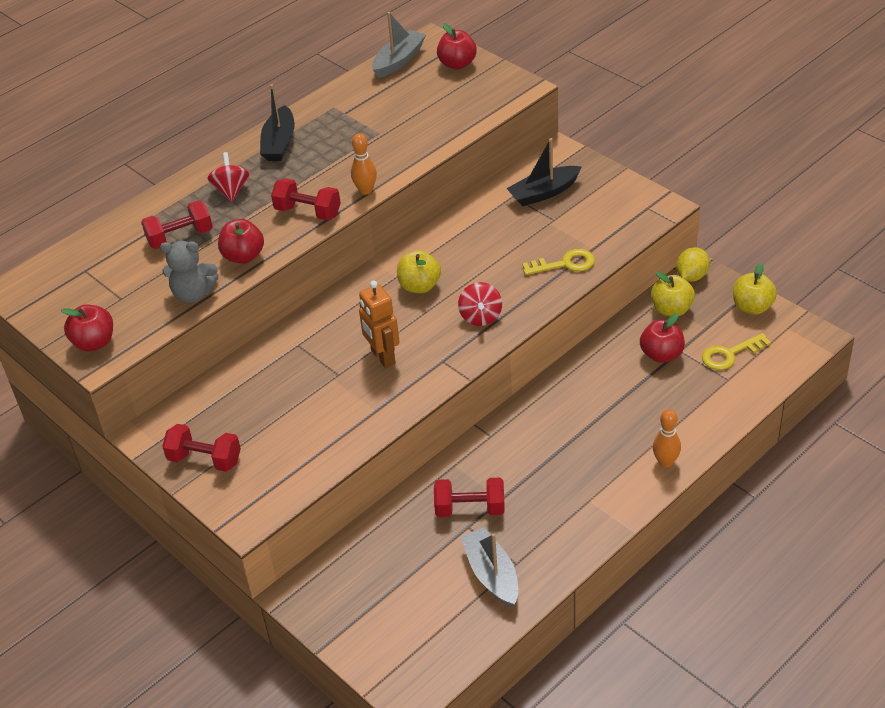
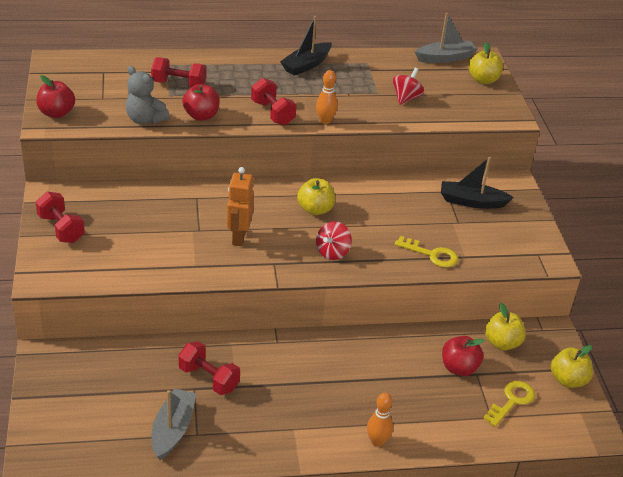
camera: 30 degrees right, 5 degrees down
red spinning top [207,152,249,202] -> red spinning top moved to [393,68,424,105]
red apple [437,23,477,69] -> yellow apple [468,42,503,84]
yellow lemon [676,247,710,282] -> none
yellow key [702,333,771,370] -> yellow key turned 120 degrees clockwise [483,381,535,427]

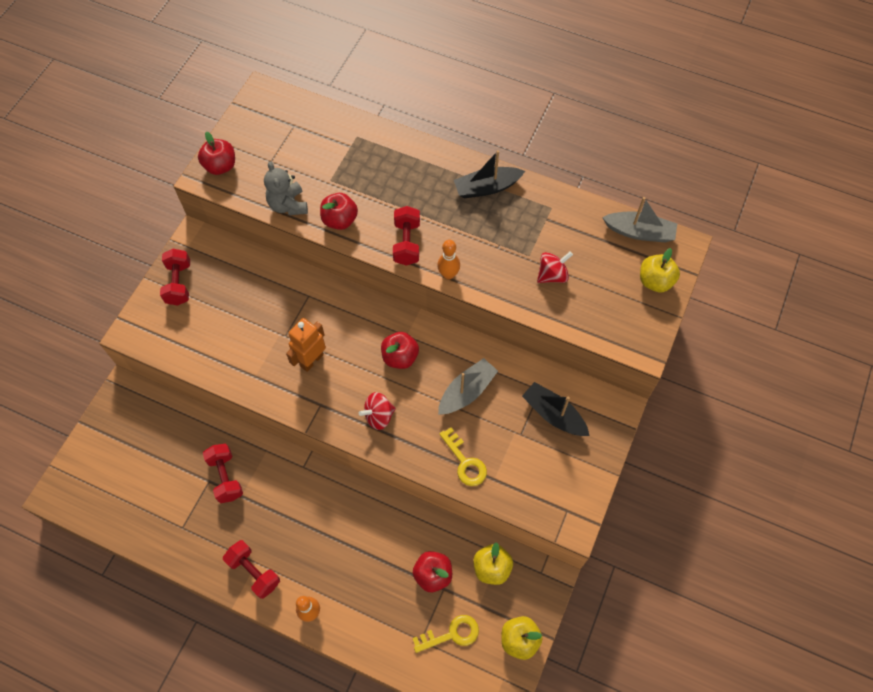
camera: 35 degrees right, 25 degrees up
red dumbbell [151,57,207,88] -> red dumbbell moved to [223,540,280,599]
grey boat [151,388,196,460] -> grey boat moved to [438,358,498,415]
yellow apple [297,178,335,215] -> red apple [381,332,419,369]

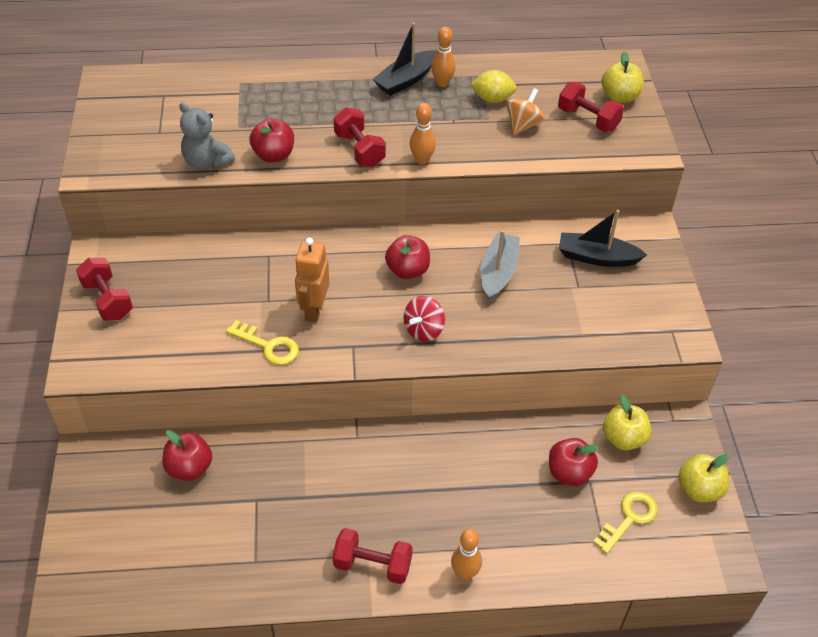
camera: 30 degrees left, 15 degrees down
red apple [198,132,235,175] -> red apple moved to [162,430,212,481]
red dumbbell [203,444,243,503] -> red dumbbell moved to [558,82,624,132]
yellow key [439,427,487,486] -> yellow key moved to [226,320,299,365]
red spinning top [537,252,573,283] -> orange spinning top [506,88,544,135]
grey boat [602,197,677,242] -> none
none -> orange bowling pin [431,27,456,87]
none -> yellow lemon [470,70,517,103]

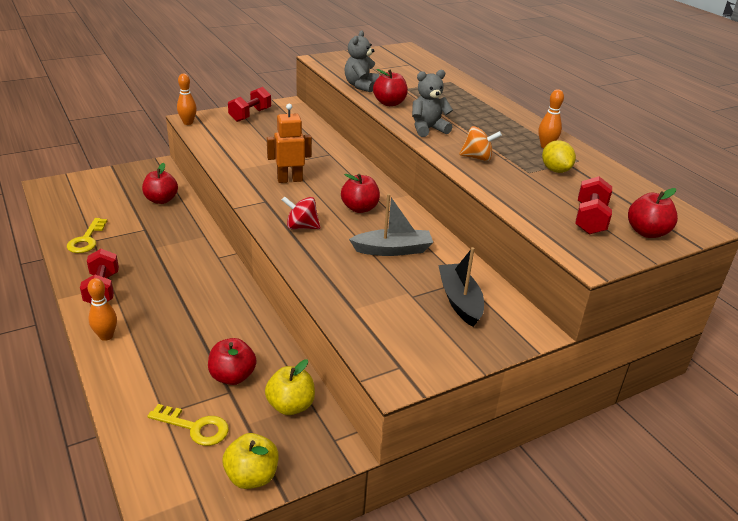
camera: 65 degrees right, 15 degrees down
yellow key [226,320,299,365] -> yellow key moved to [67,218,107,253]
red dumbbell [333,107,386,167] -> grey teddy bear [412,70,453,137]
black boat [372,23,437,96] -> none
orange bowling pin [410,103,436,164] -> orange bowling pin moved to [177,74,197,125]
orange spinning top [506,88,544,135] -> orange spinning top moved to [459,126,502,161]
yellow apple [602,51,644,103] -> red apple [628,188,678,238]

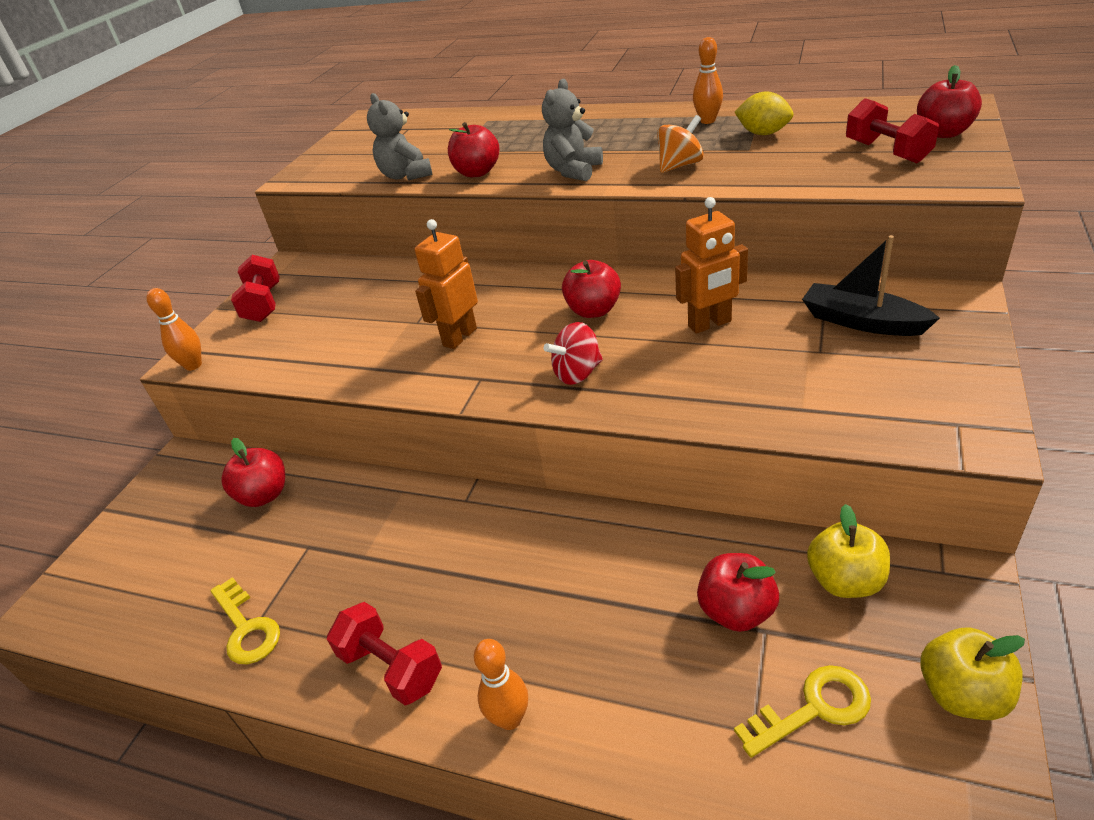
camera: 35 degrees left, 5 degrees up
grey boat [349,194,433,256] -> orange robot [675,197,748,334]

